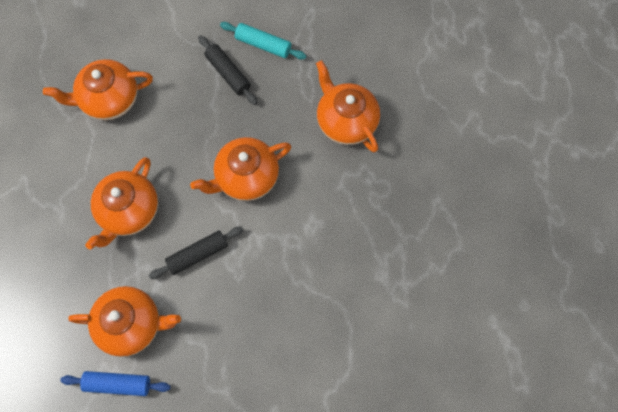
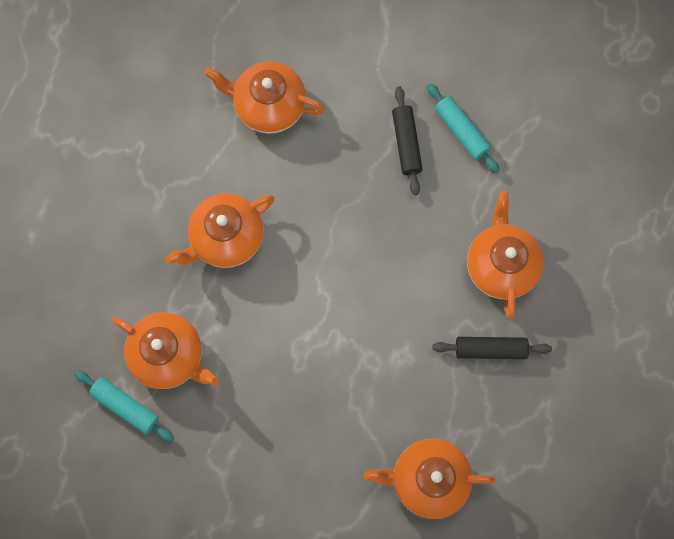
camera: 30 degrees right, 5 degrees up
blue rolling pin [60,371,171,396] -> turquoise rolling pin [74,370,174,442]
black rolling pin [149,226,243,279] -> black rolling pin moved to [432,337,552,359]
orange teapot [190,137,291,201] -> orange teapot moved to [364,438,495,519]

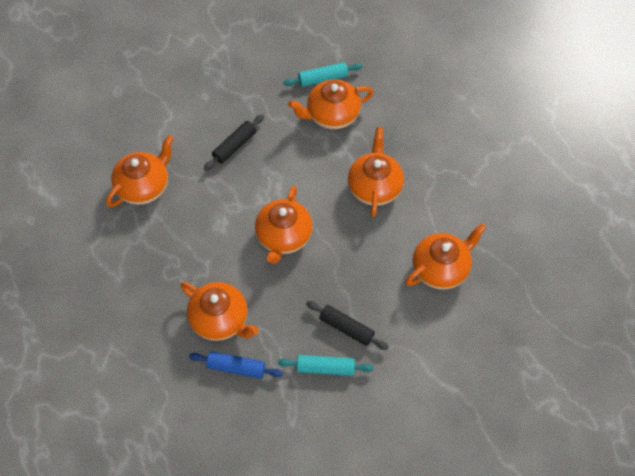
camera: 130 degrees right, 15 degrees down
black rolling pin [432,337,552,359] -> black rolling pin moved to [204,114,264,171]
none -> blue rolling pin [189,351,283,379]
none -> orange teapot [255,186,313,264]

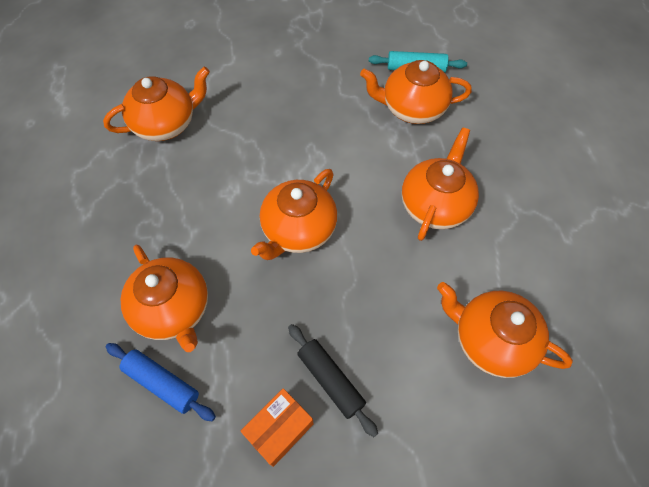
camera: 20 degrees right, 0 degrees up
black rolling pin [204,114,264,171] -> none
turquoise rolling pin [278,355,374,376] -> orange box [240,388,314,467]
orange teapot [406,223,487,290] -> orange teapot turned 135 degrees counterclockwise [437,282,573,378]

